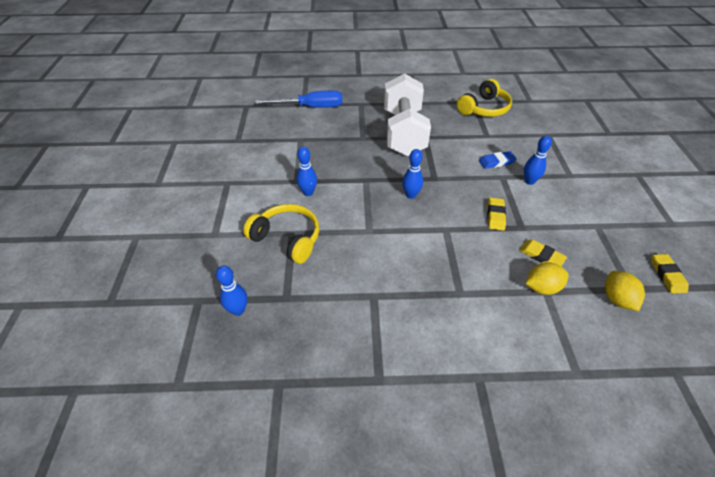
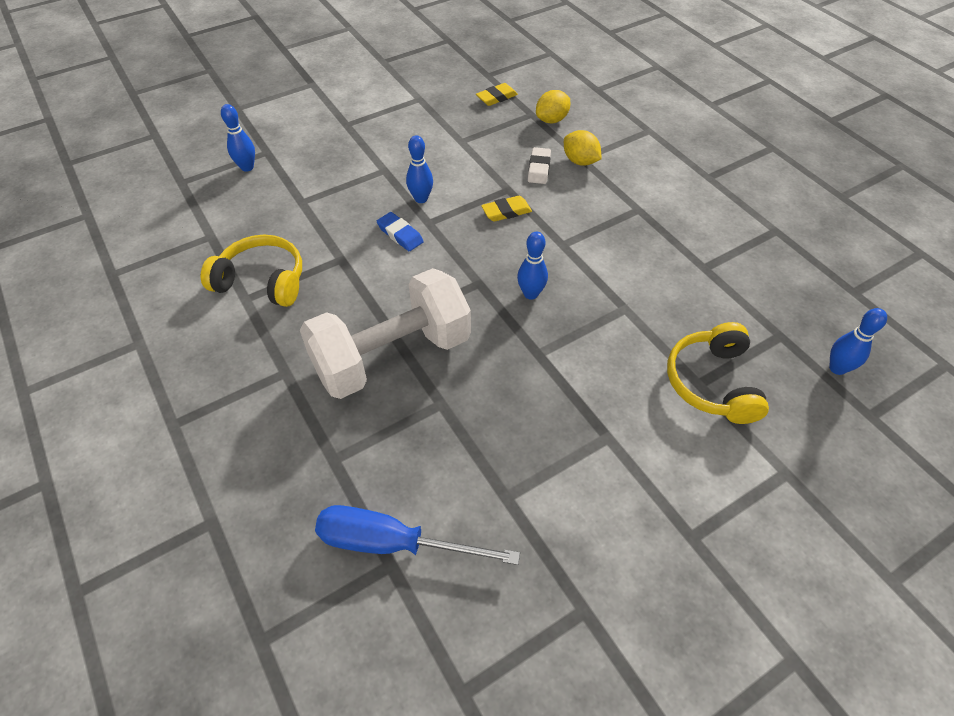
camera: 120 degrees left, 5 degrees up
blue screwdriver [255,90,342,108] -> blue screwdriver turned 45 degrees counterclockwise [315,505,520,565]
blue bowling pin [296,146,317,196] -> blue bowling pin moved to [221,104,255,172]
yellow eraser [519,240,567,266] -> white eraser [528,147,551,184]

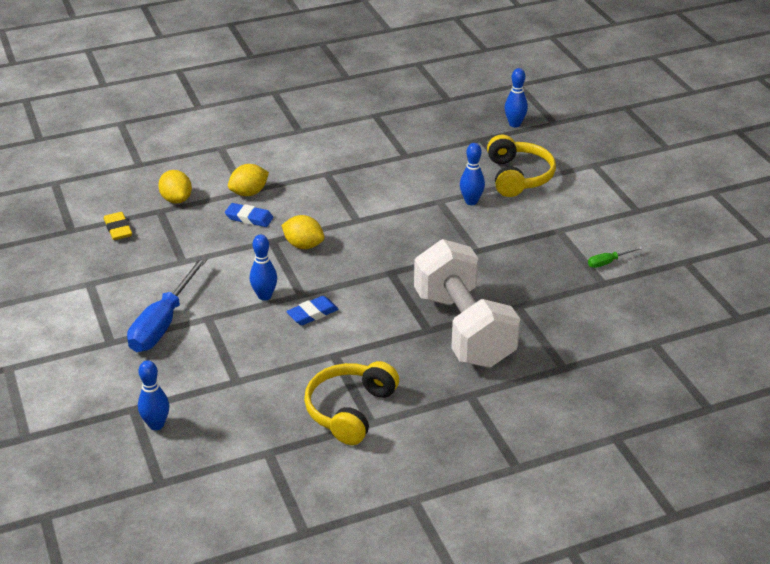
camera: 80 degrees left, 15 degrees down
blue screwdriver [315,505,520,565] -> blue screwdriver moved to [127,257,208,352]
yellow eraser [481,196,532,222] -> yellow lemon [281,215,324,249]
blue bowling pin [517,232,548,300] -> blue bowling pin moved to [460,143,485,205]
white eraser [528,147,551,184] -> blue eraser [225,203,274,227]
yellow headphones [667,322,769,424] -> yellow headphones turned 105 degrees counterclockwise [487,135,556,197]
none -> green screwdriver [588,246,643,268]

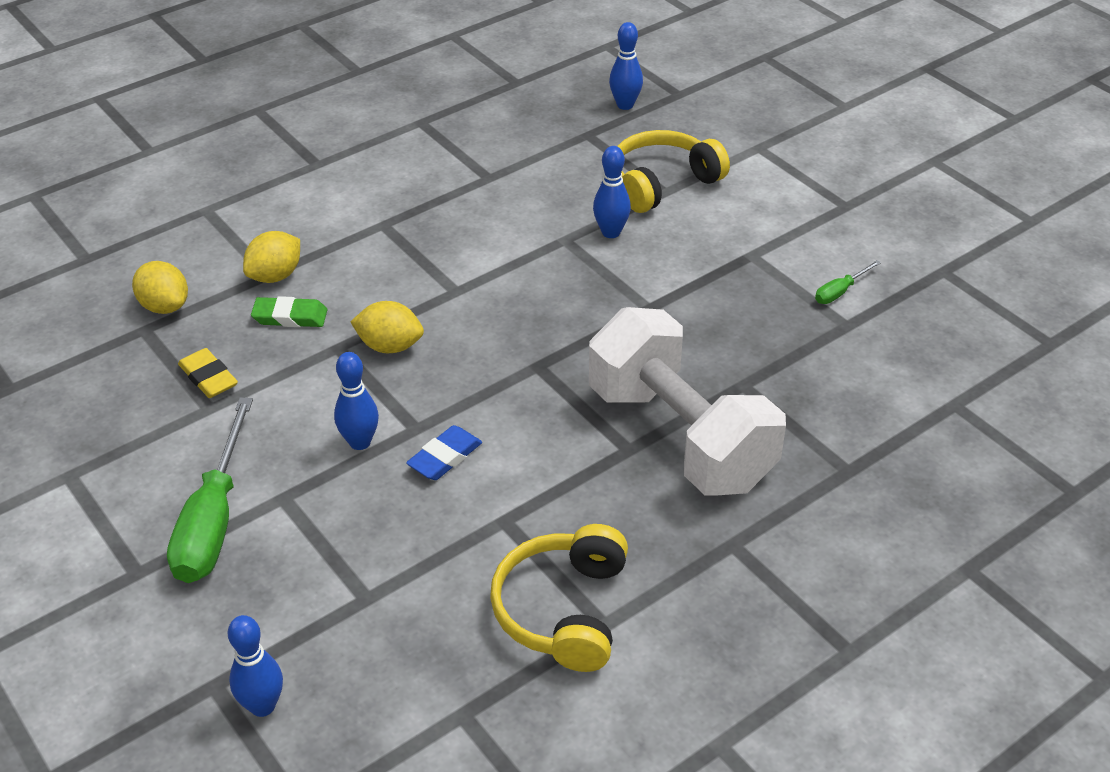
camera: 15 degrees left, 5 degrees up
yellow eraser [104,212,132,240] -> yellow eraser moved to [178,348,238,398]
blue screwdriver [127,257,208,352] -> green screwdriver [167,397,253,583]
blue eraser [225,203,274,227] -> green eraser [251,296,327,327]
yellow headphones [487,135,556,197] -> yellow headphones turned 105 degrees counterclockwise [617,130,730,213]

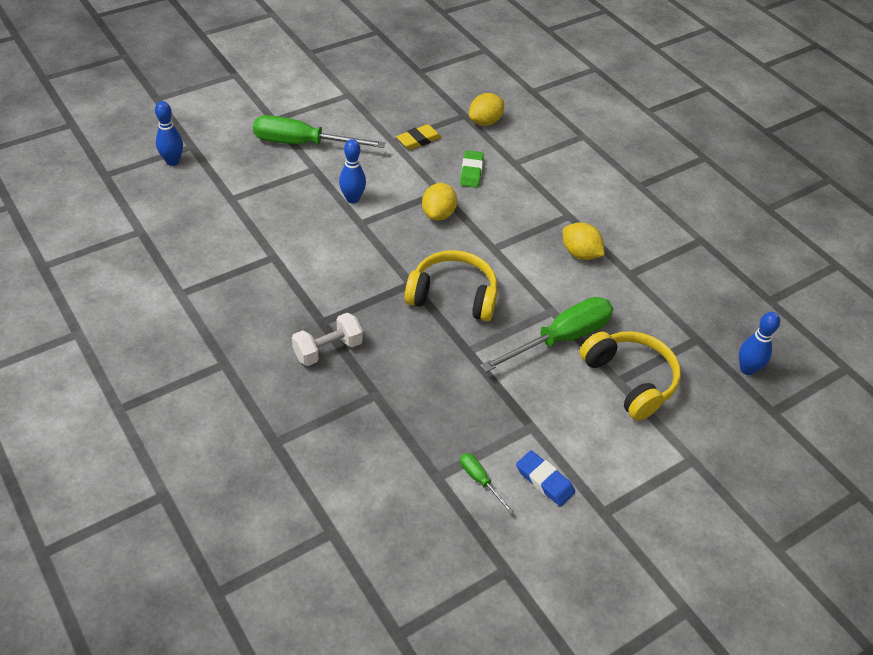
camera: 90 degrees right, 5 degrees up
yellow lemon [243,231,300,283] -> yellow lemon moved to [563,222,605,260]
blue eraser [406,425,482,480] -> blue eraser moved to [516,450,575,506]
yellow headphones [490,524,628,672] -> yellow headphones moved to [405,250,498,321]
white dumbbell [589,307,786,496] -> white dumbbell [292,313,363,366], size x0.45
blue bowling pin [593,146,631,238] -> green screwdriver [480,297,613,372]

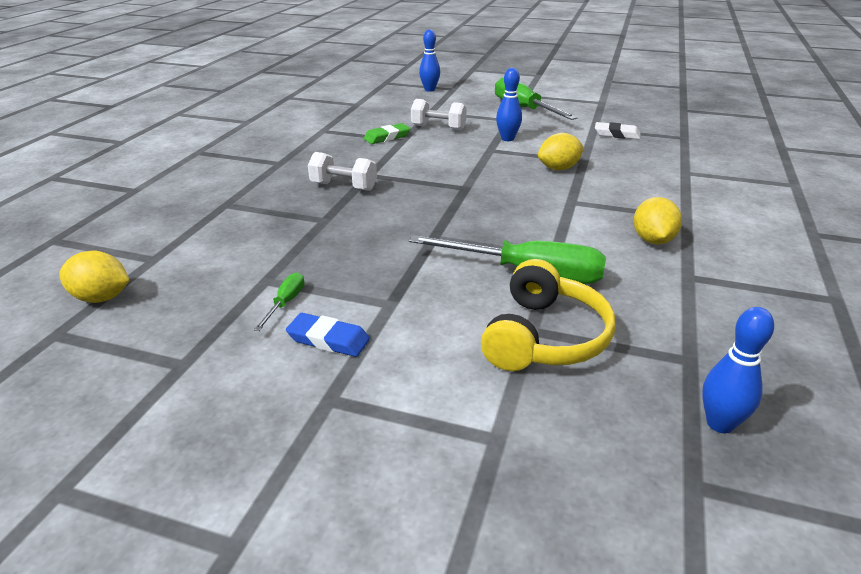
camera: 55 degrees right, 15 degrees down
yellow eraser [396,124,442,150] -> white eraser [595,122,641,139]
yellow headphones [405,250,498,321] -> none
green eraser [460,150,484,188] -> green eraser moved to [363,123,411,144]
yellow lemon [469,93,504,126] -> yellow lemon moved to [59,251,130,303]
blue eraser [516,450,575,506] -> blue eraser turned 75 degrees counterclockwise [286,313,370,357]
none -> white dumbbell [411,99,467,130]

